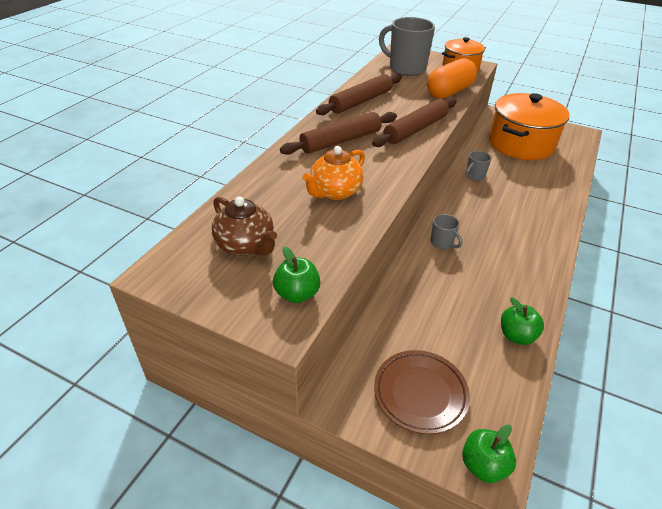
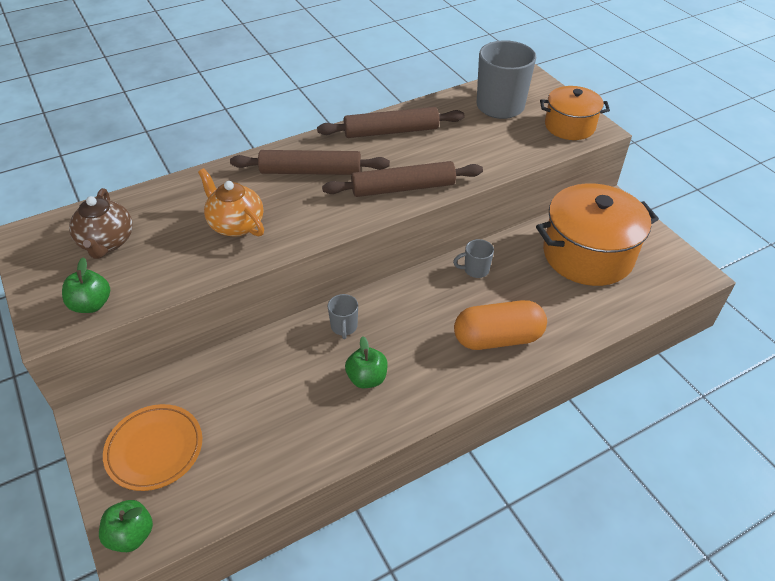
camera: 35 degrees right, 5 degrees up
orange teapot [302,146,365,200] -> orange teapot turned 60 degrees clockwise [198,168,264,237]
brown plate [374,350,470,434] -> orange plate [103,404,202,491]
orange capsule [427,58,477,99] -> orange capsule moved to [454,300,547,350]
green apple [501,298,544,345] -> green apple moved to [345,336,388,388]

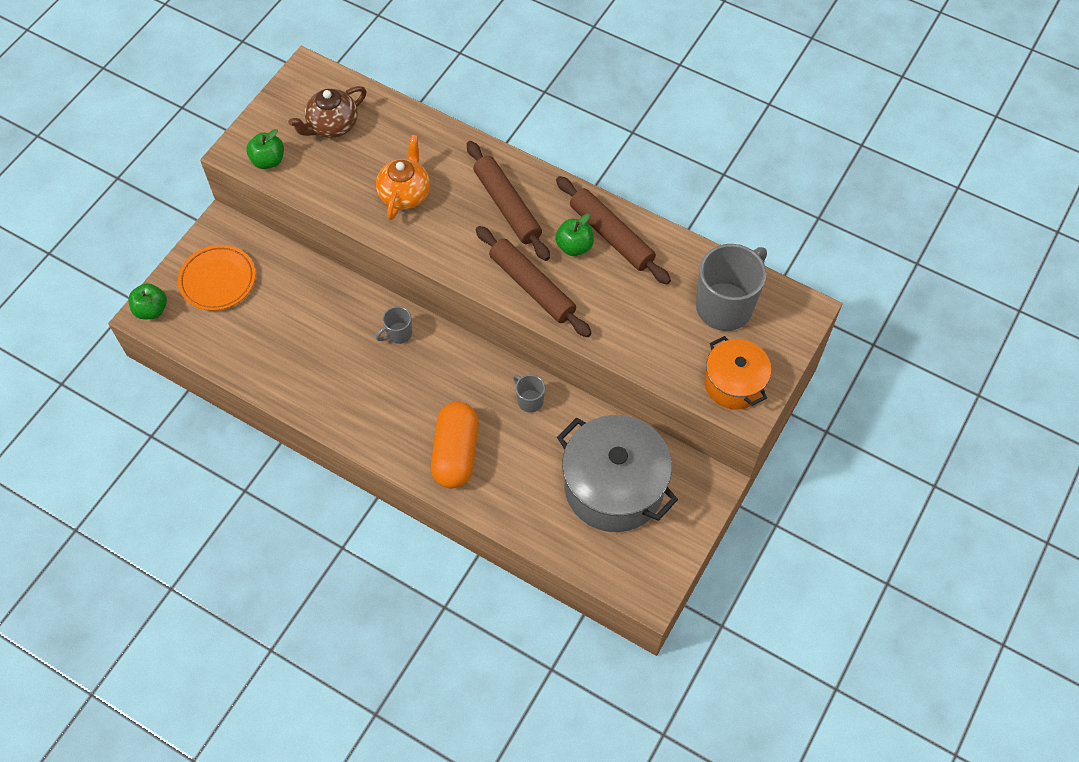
camera: 60 degrees right, 15 degrees up
green apple [345,336,388,388] -> green apple moved to [555,214,594,256]
orange capsule [454,300,547,350] -> orange capsule turned 45 degrees clockwise [431,402,479,489]
orange pot [536,183,659,286] -> grey pot [557,415,678,532]

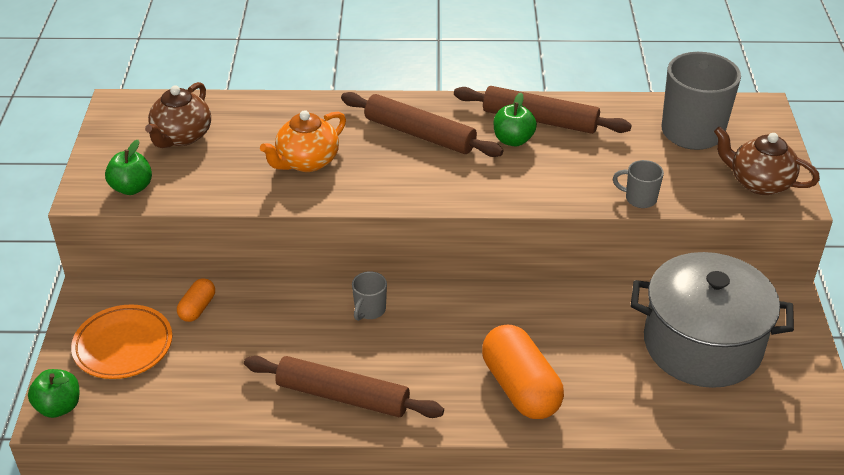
camera: 30 degrees left, 20 degrees down
orange teapot [376,135,430,220] -> orange teapot turned 120 degrees counterclockwise [260,110,346,172]
brown rolling pin [476,226,592,337] -> brown rolling pin moved to [244,356,444,418]
grey mug [513,374,545,413] -> grey mug moved to [613,160,664,208]
orange pot [704,336,771,410] -> brown teapot [714,126,820,195]
none -> orange capsule [177,278,215,322]

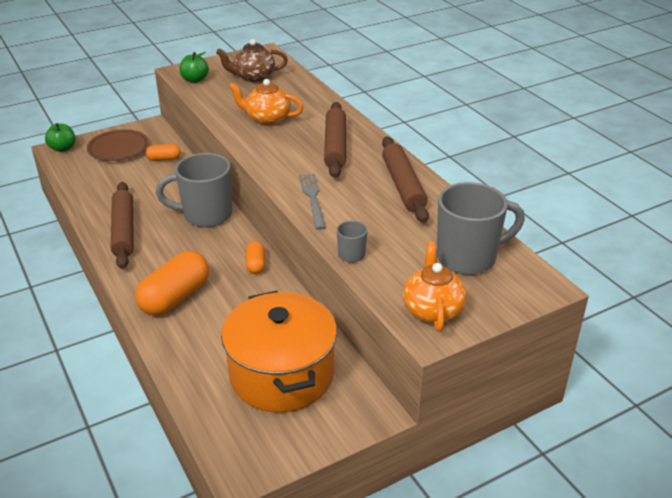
camera: 60 degrees right, 5 degrees down
orange plate [71,304,172,379] -> brown plate [87,129,149,161]
grey mug [352,271,387,321] -> grey mug [156,153,232,227], size x2.15
green apple [494,93,537,146] -> none
grey pot [631,252,794,388] -> orange pot [221,291,337,412]
brown teapot [714,126,820,195] -> orange teapot [403,242,467,332]
none -> orange capsule [246,241,265,274]
none -> grey fork [299,174,326,230]

